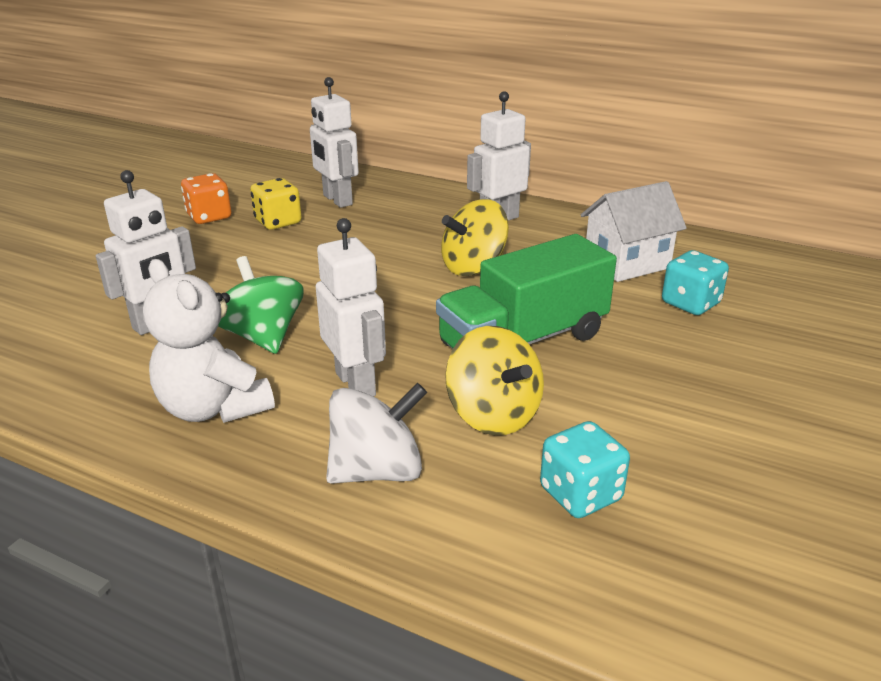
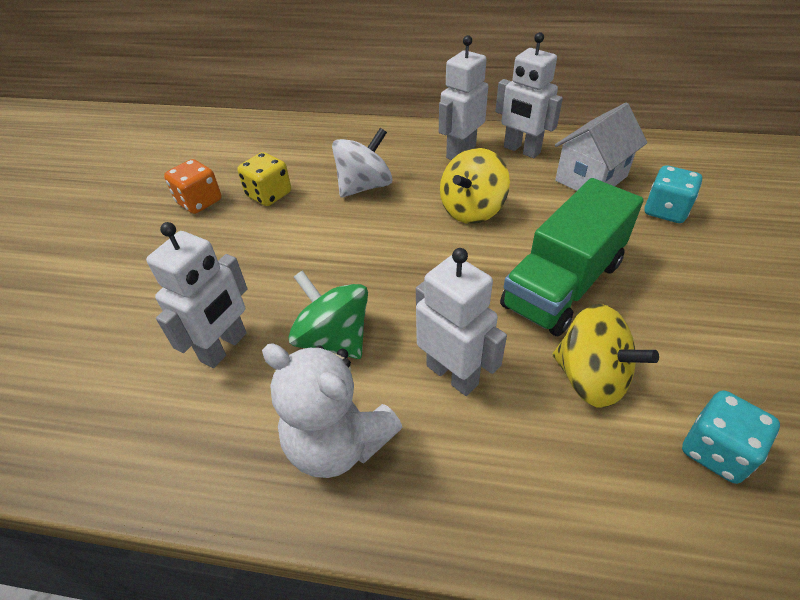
camera: 15 degrees left, 15 degrees up
white robot [310,77,359,208] -> white robot moved to [495,32,563,158]
white spinning top [326,383,427,484] -> white spinning top moved to [332,128,393,197]

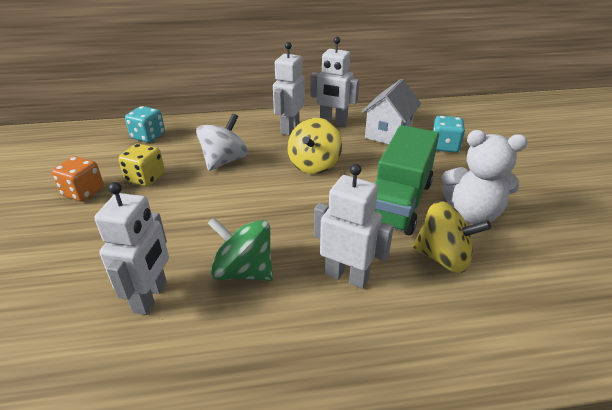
camera: 20 degrees left, 10 degrees down
white teddy bear [262,343,402,478] -> white teddy bear moved to [441,130,528,224]
turquoise dice [682,390,780,484] -> turquoise dice moved to [125,106,165,143]

